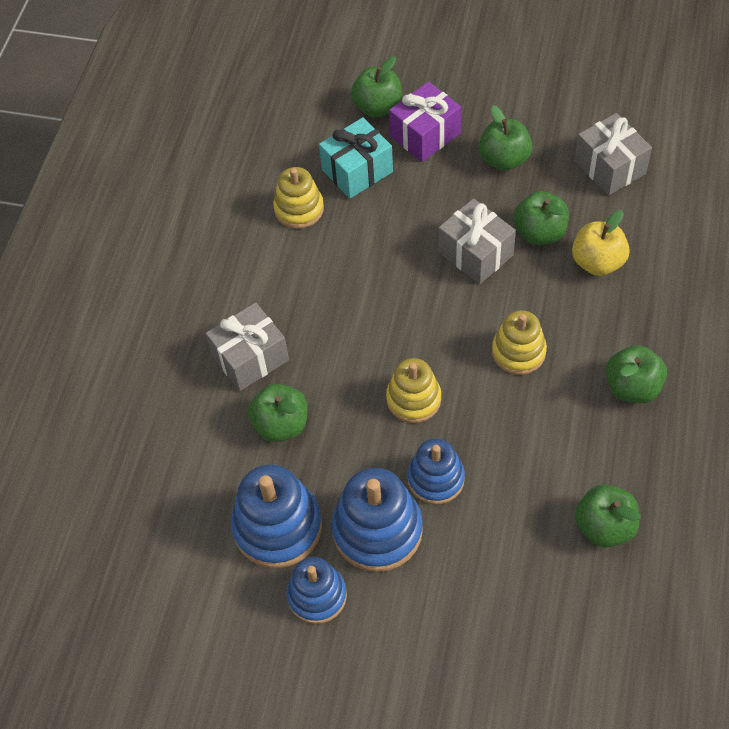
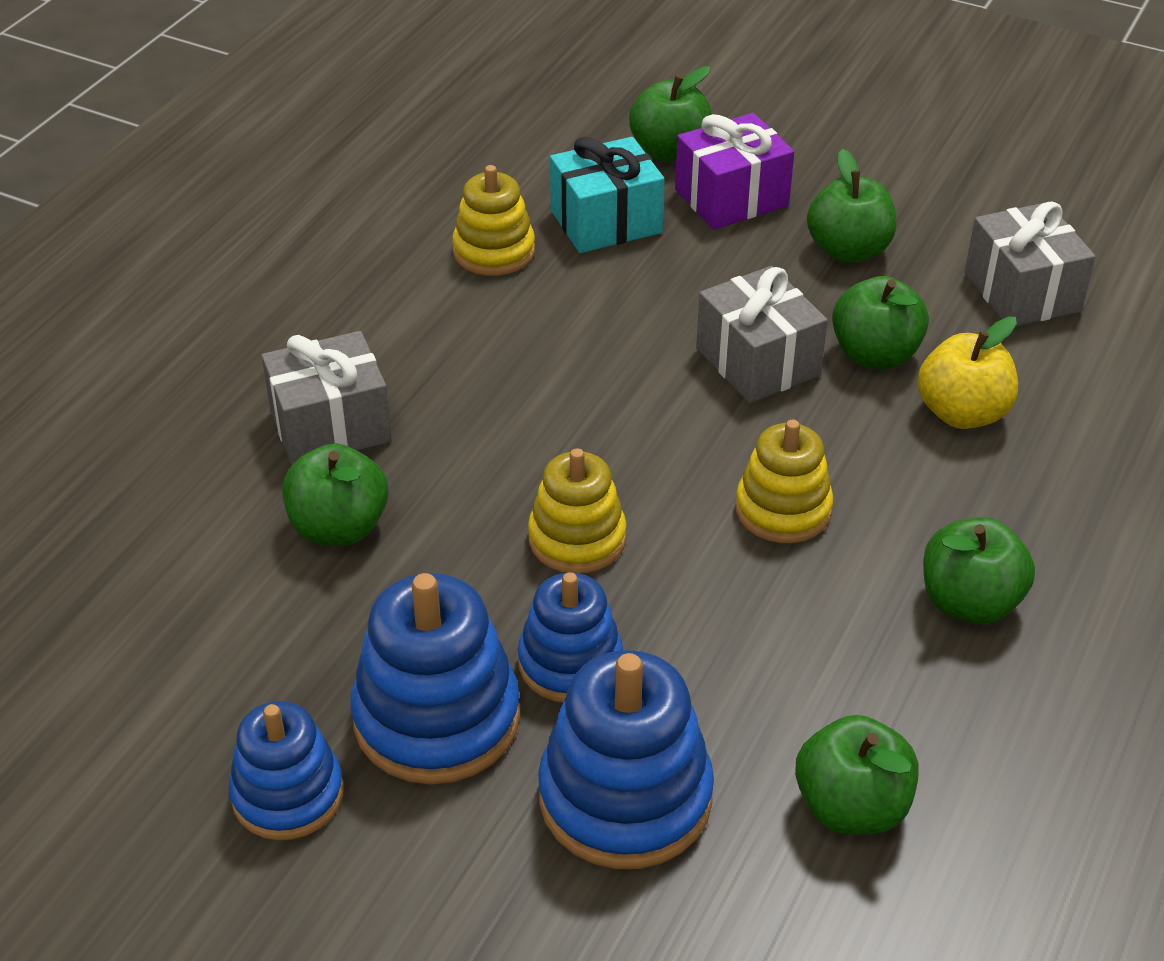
camera: 10 degrees right, 15 degrees down
blue stacking toy [231,464,322,568] -> blue stacking toy moved to [538,650,714,869]

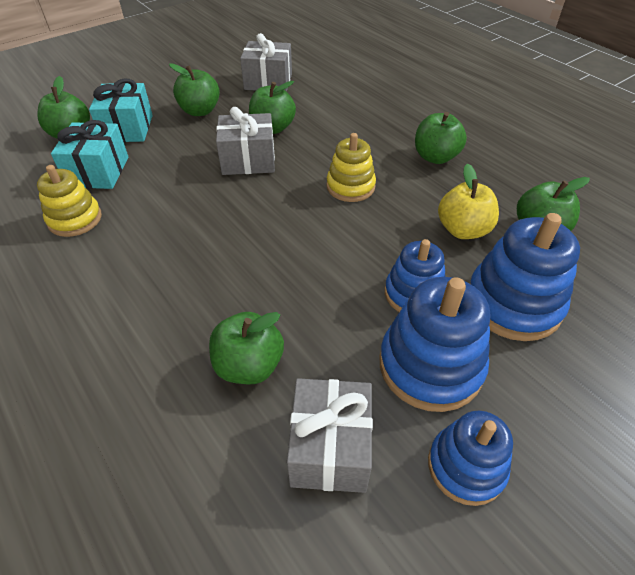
camera: 65 degrees left, 5 degrees up
grey gift [261,331,392,465] -> grey gift moved to [287,378,373,493]
yellow stacking toy [528,448,627,573] -> none
purple gift [675,113,794,229] -> turquoise gift [89,78,153,142]
yellow apple [918,317,1018,429] -> yellow apple moved to [438,163,499,239]

